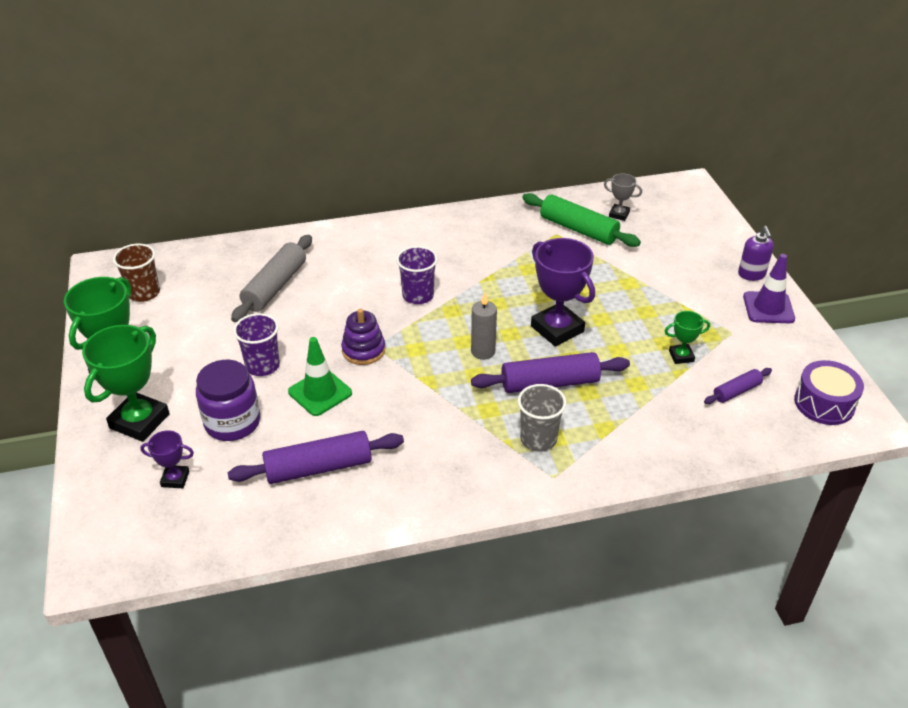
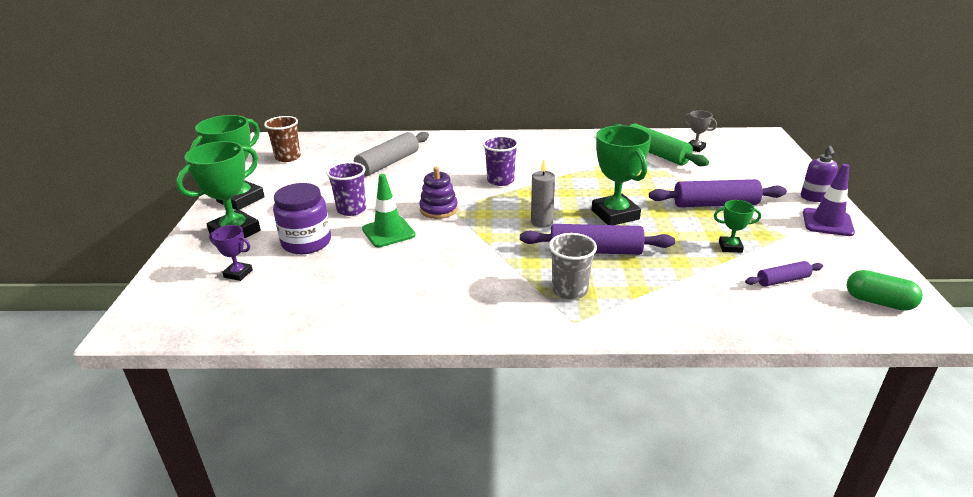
camera: 15 degrees right, 10 degrees down
purple rolling pin [228,431,404,484] -> purple rolling pin moved to [649,179,787,207]
purple trophy [531,238,595,347] -> green trophy [591,125,651,225]
purple drum [794,360,864,425] -> green capsule [847,270,923,311]

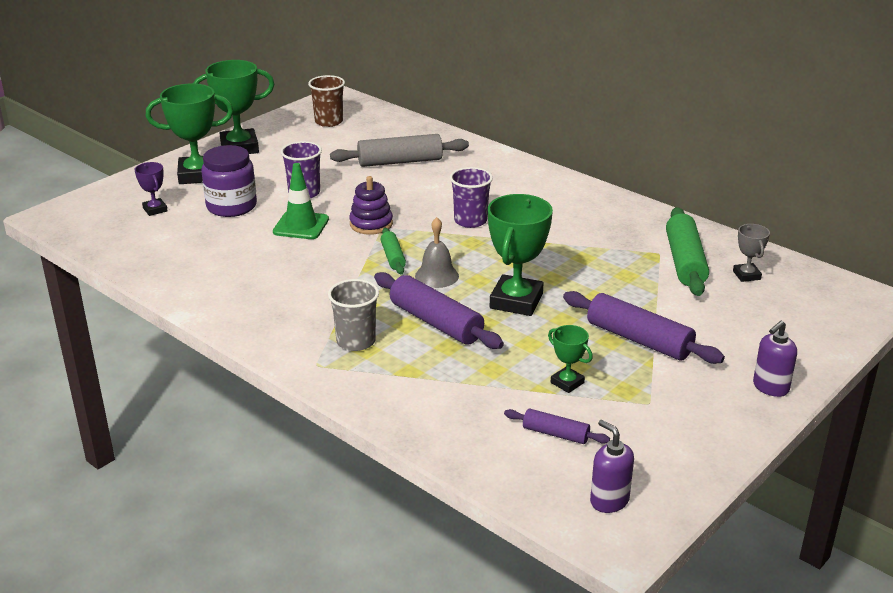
camera: 40 degrees right, 0 degrees up
grey candle [531,159,555,228] -> grey bell [415,217,459,288]
purple traffic cone [803,164,855,236] -> none
green capsule [847,270,923,311] -> purple soap dispenser [590,420,634,513]
none -> green rolling pin [381,228,406,274]

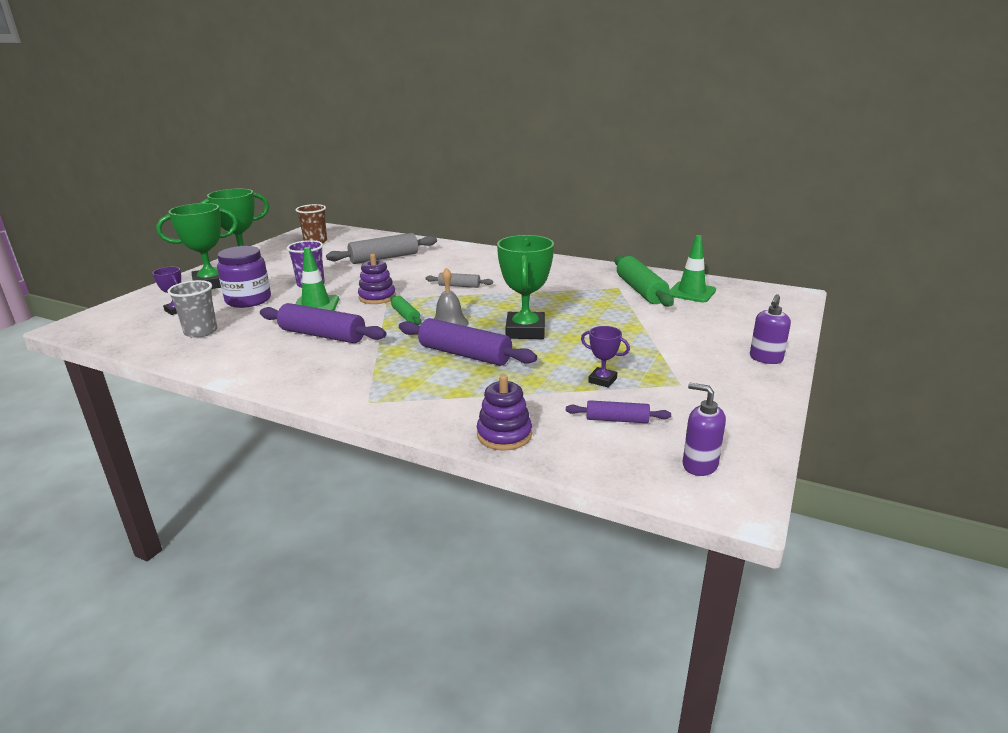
camera: 15 degrees left, 5 degrees down
grey cup [328,279,379,351] -> grey cup moved to [167,280,217,338]
purple cup [450,167,493,228] -> grey rolling pin [426,273,493,288]
green trophy [548,325,593,393] -> purple trophy [581,326,630,388]
purple rolling pin [563,291,725,364] -> purple rolling pin moved to [260,303,386,343]
grey trophy [733,224,770,282] -> green traffic cone [669,235,716,302]
none -> purple stacking toy [477,375,532,451]

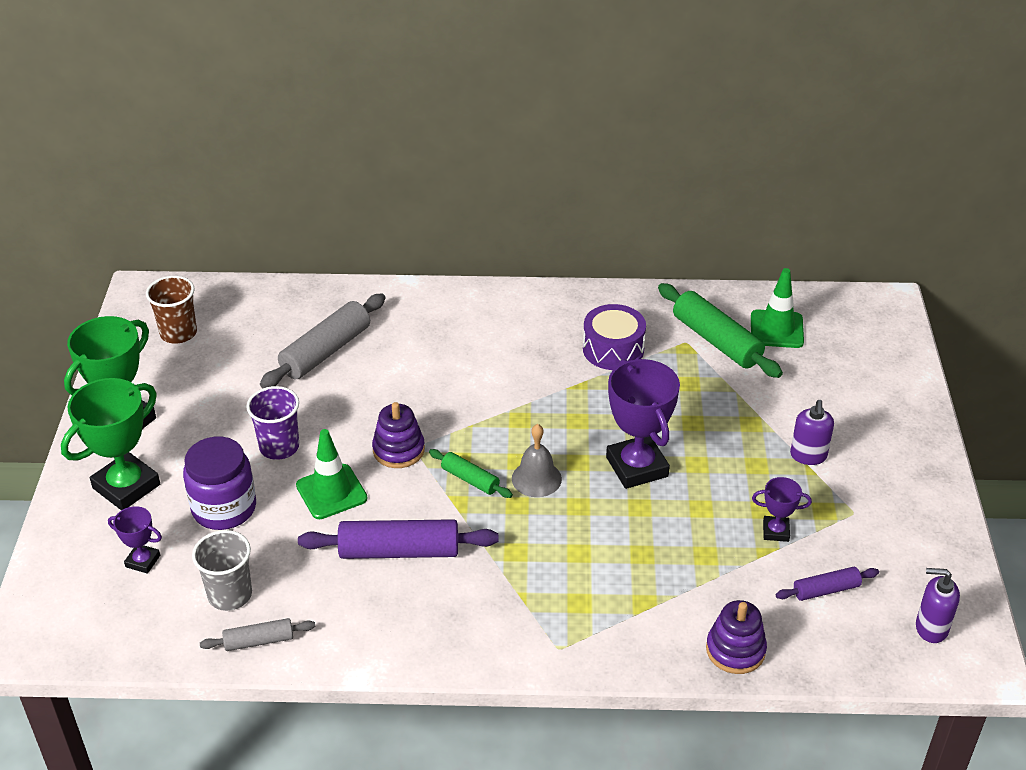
camera: 25 degrees left, 15 degrees up
purple rolling pin [399,318,537,366] -> none
grey rolling pin [426,273,493,288] -> grey rolling pin moved to [200,618,316,651]
green trophy [497,235,554,339] -> purple trophy [606,359,680,489]
purple soap dispenser [750,294,791,364] -> purple soap dispenser moved to [790,400,834,465]
none -> purple drum [583,304,646,370]

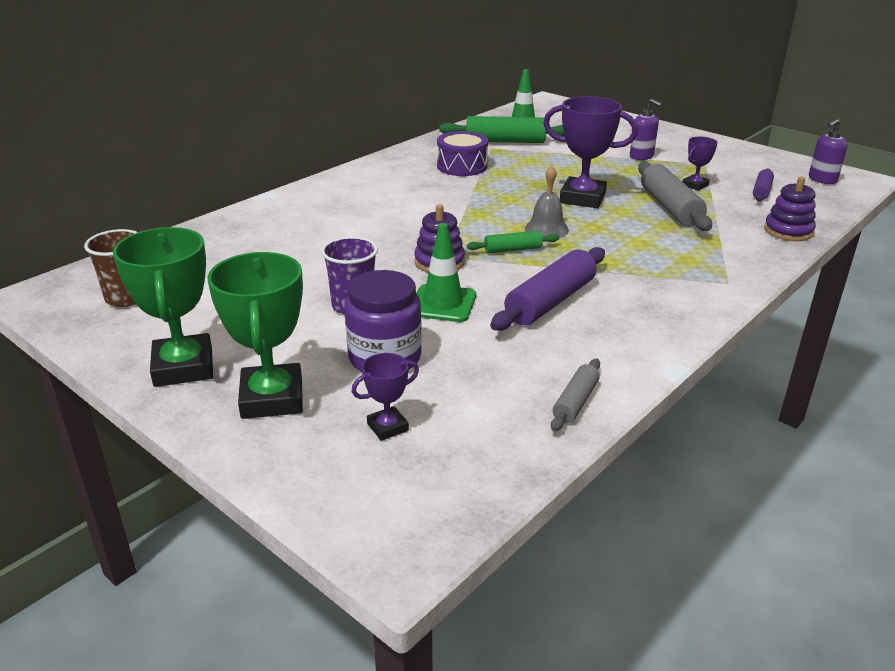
camera: 50 degrees left, 10 degrees down
grey cup [192,530,252,611] -> none
grey rolling pin [260,293,386,388] -> grey rolling pin moved to [638,162,712,231]

